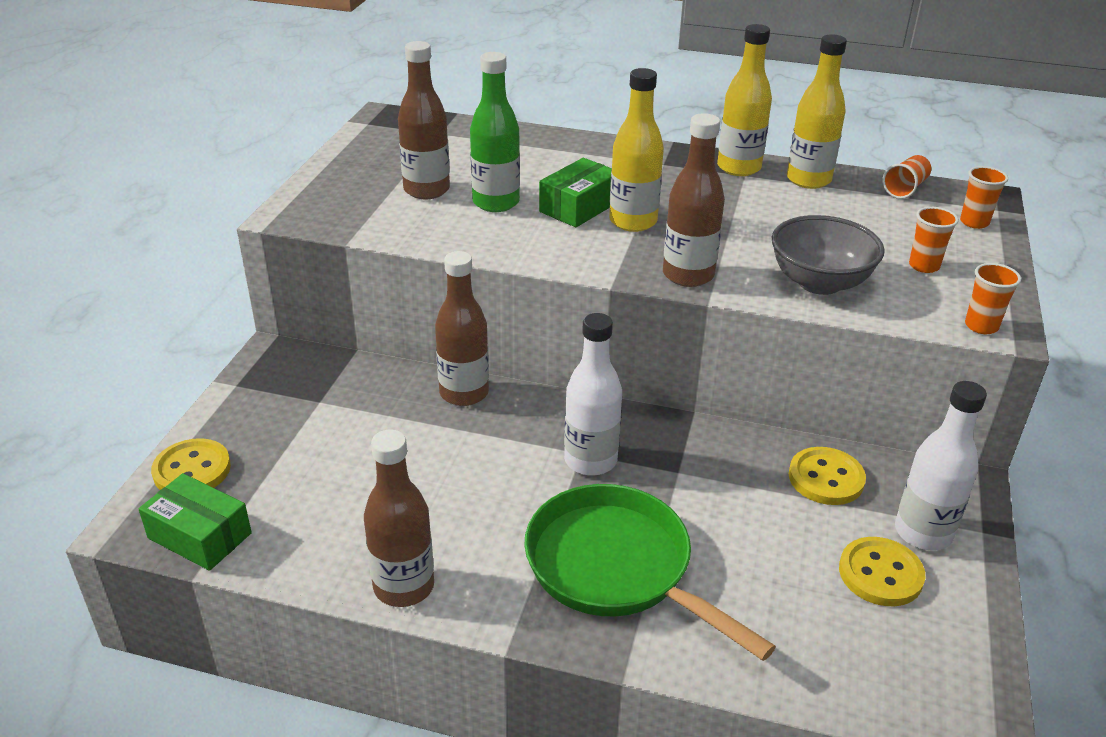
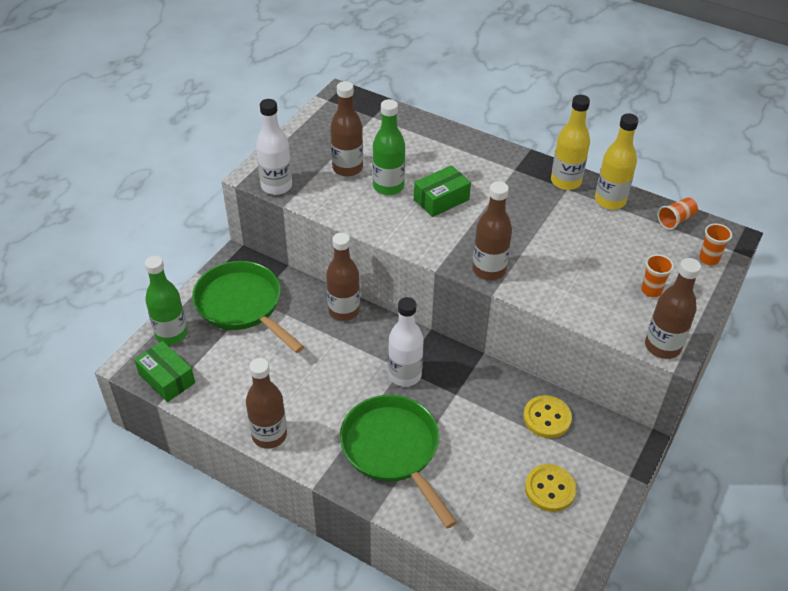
camera: 15 degrees right, 10 degrees up
yellow button [151,438,231,490] -> green bottle [145,256,188,345]
yellow bottle [609,68,664,232] -> none
grey bowl [772,215,885,295] -> none
white bottle [895,381,987,551] -> white bottle moved to [256,99,292,195]
orange cup [965,263,1021,334] -> brown bottle [645,258,701,359]
none -> green pan [192,261,304,353]

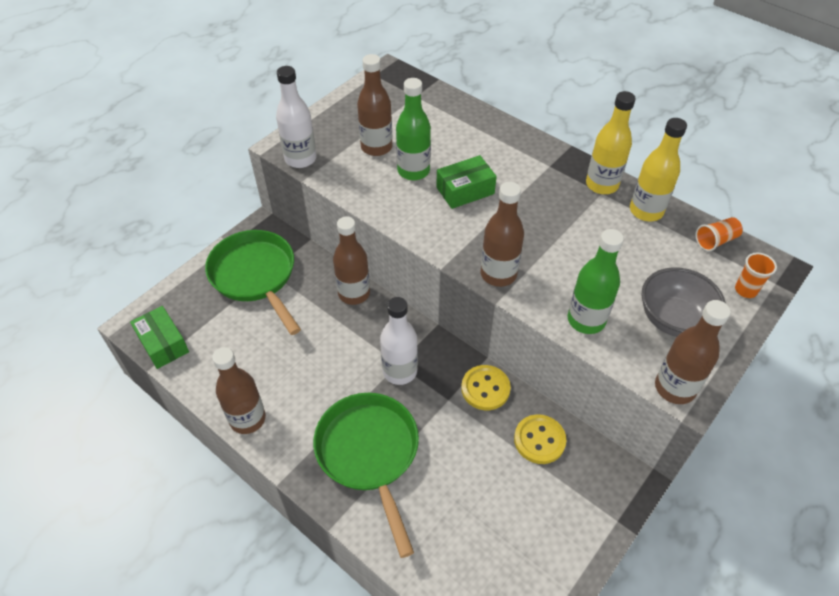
camera: 10 degrees right, 5 degrees up
green bottle [145,256,188,345] -> green bottle moved to [568,229,624,334]
yellow button [525,464,577,512] -> yellow button moved to [461,365,511,410]
orange cup [641,254,674,297] -> grey bowl [642,267,726,337]

